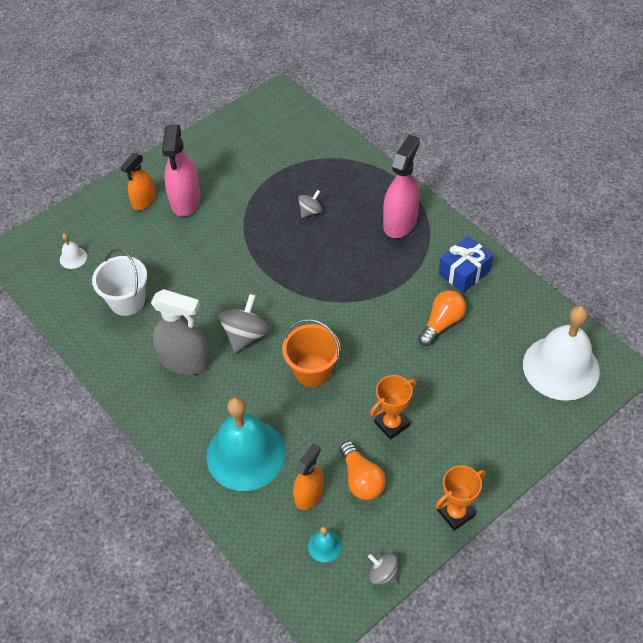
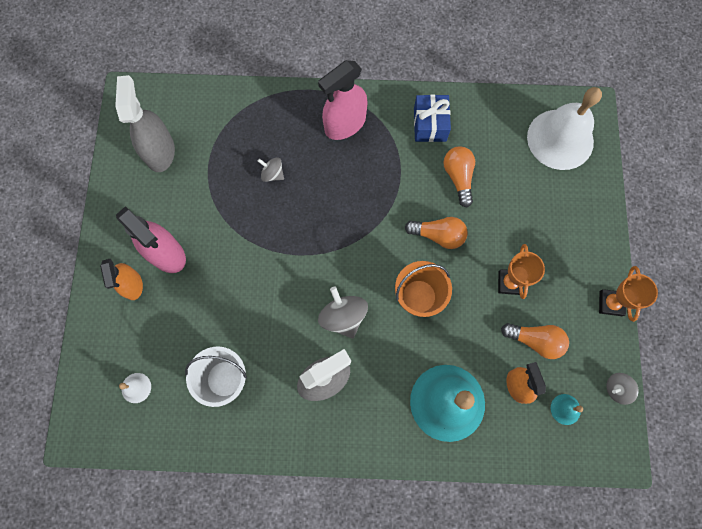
camera: 50 degrees left, 20 degrees up
grey spinning top [298,190,323,218] -> grey spinning top turned 60 degrees counterclockwise [258,157,284,182]
pink spray bottle [383,135,420,238] -> pink spray bottle turned 105 degrees counterclockwise [318,60,368,140]
none -> grey spray bottle [115,75,175,172]
none -> orange light bulb [405,217,468,249]

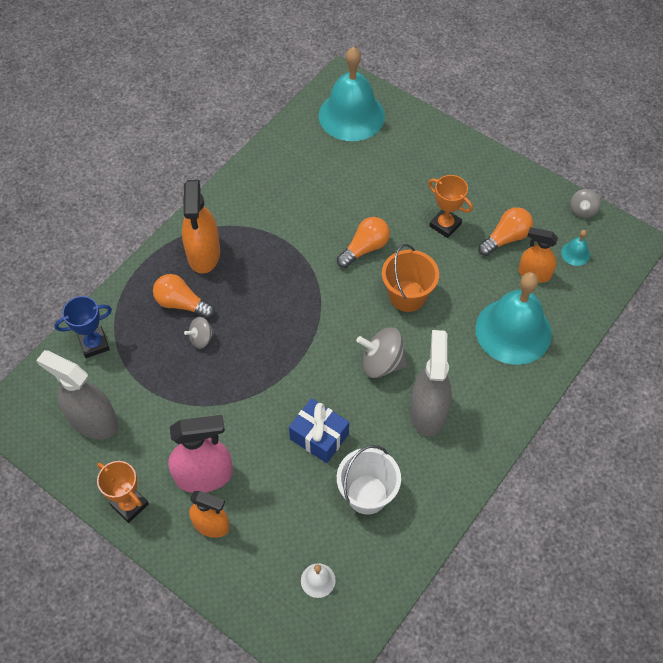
camera: 55 degrees left, 15 degrees down
pink spray bottle [318,60,368,140] -> orange spray bottle [182,180,220,274]
blue gift [414,94,451,142] -> blue gift moved to [289,398,349,463]
orange light bulb [443,146,475,207] -> orange light bulb moved to [153,274,215,319]
white bell [527,87,602,170] -> turquoise bell [319,47,385,141]
orange trophy [599,266,658,322] -> orange trophy moved to [97,461,149,523]
none -> blue trophy [54,296,112,358]

